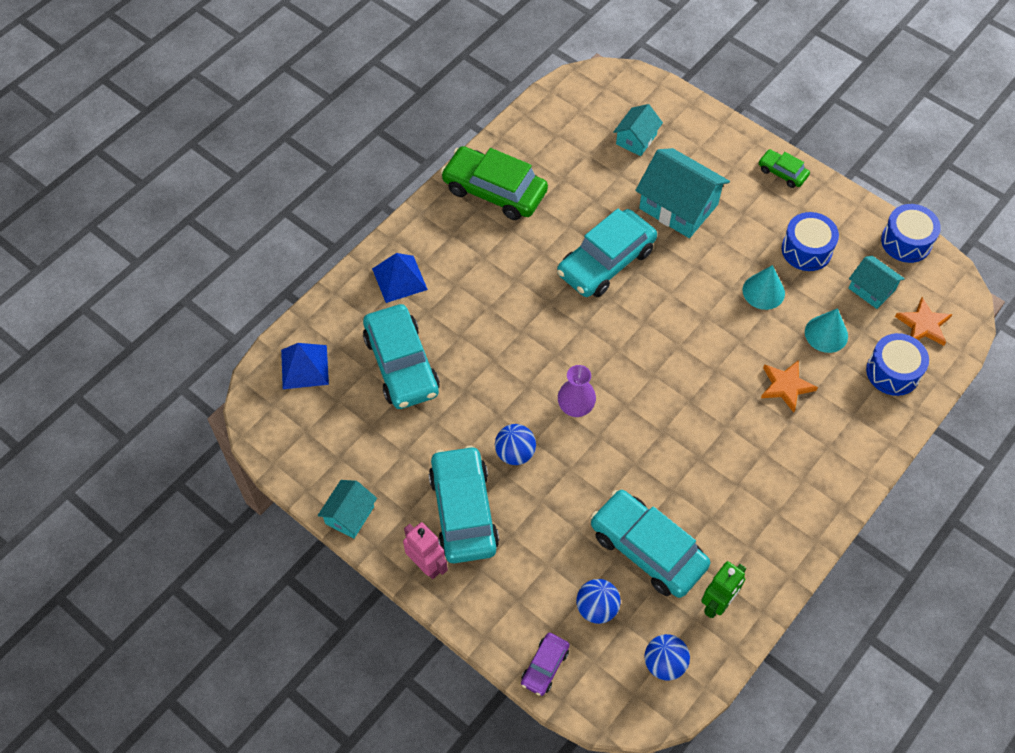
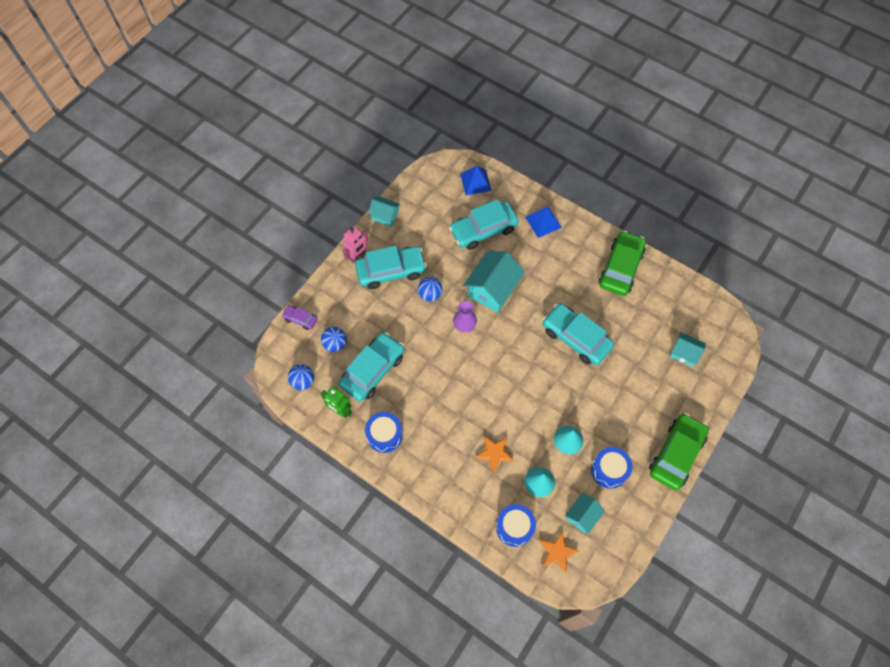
camera: 85 degrees right, 5 degrees up
turquoise house [635,148,730,238] -> turquoise house moved to [463,251,525,313]
green car [759,149,810,188] -> green car [649,413,709,491], size x2.04
blue drum [881,204,941,263] -> blue drum moved to [365,412,403,453]

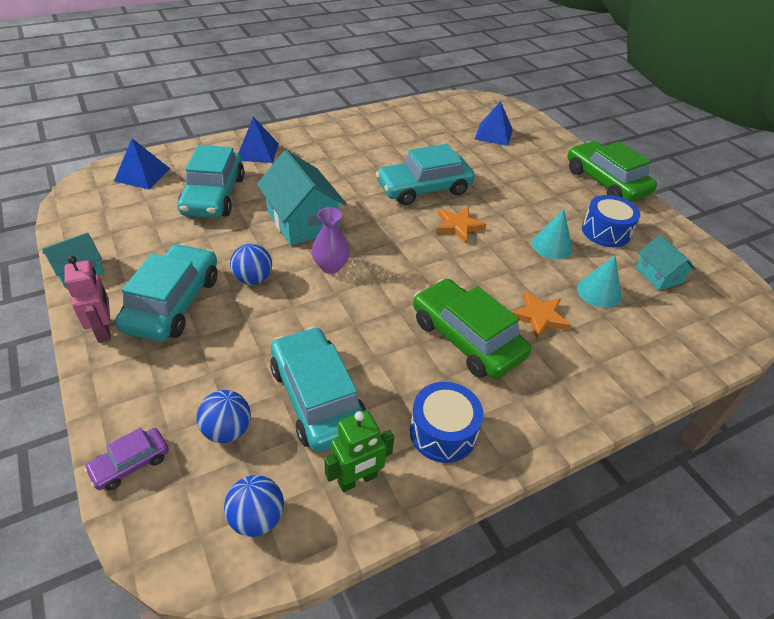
camera: 65 degrees left, 20 degrees down
blue drum [496,504,536,547] -> none
orange star [539,531,579,573] -> orange star moved to [436,207,486,243]
green car [599,231,646,296] -> green car moved to [413,279,531,379]
turquoise house [670,332,706,366] -> blue pyramid [475,101,513,146]

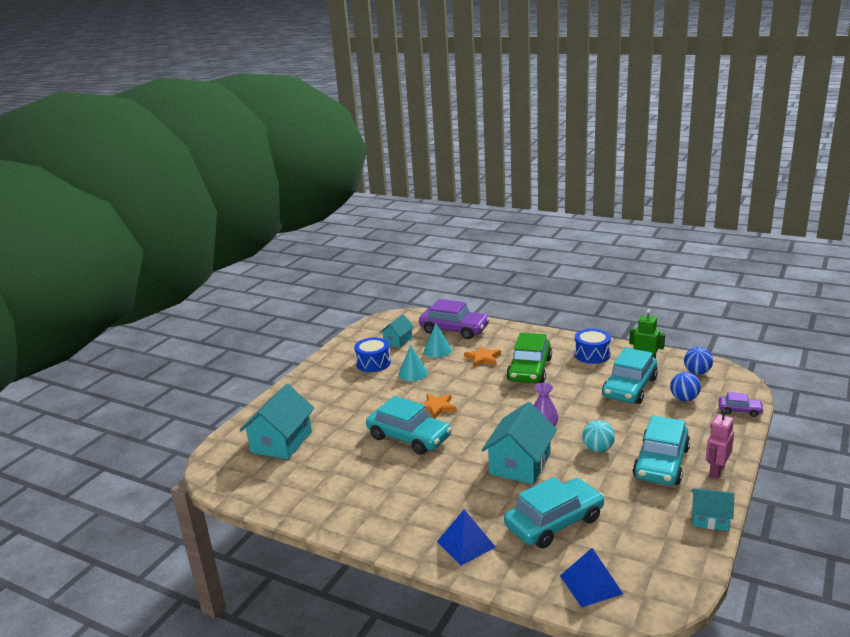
camera: 120 degrees left, 20 degrees down
turquoise car [115,244,218,341] -> turquoise car turned 45 degrees counterclockwise [633,415,690,485]
blue ball [230,243,272,285] -> turquoise ball [582,420,615,452]
blue pyramid [475,101,513,146] -> turquoise house [240,384,314,459]
green car [567,141,657,202] -> none
none -> purple car [419,299,490,339]

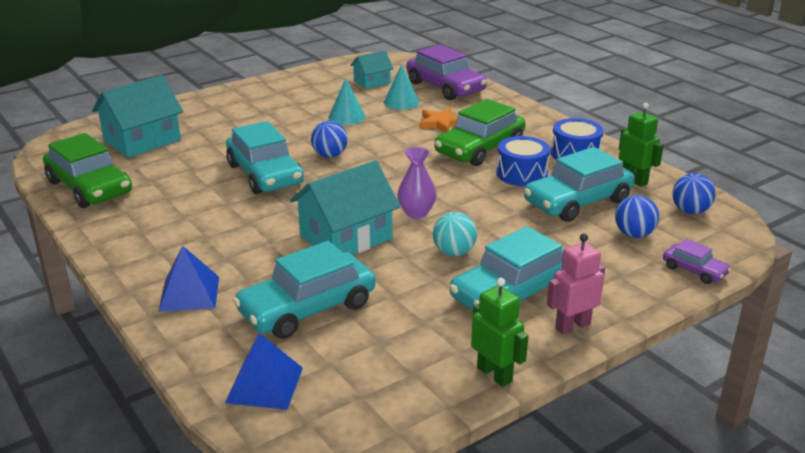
camera: 25 degrees right, 5 degrees up
blue drum [354,337,391,372] -> blue drum moved to [496,136,550,186]
orange star [421,393,457,419] -> blue ball [311,121,348,158]
turquoise car [504,477,604,549] -> turquoise car turned 150 degrees clockwise [233,241,376,339]
turquoise house [692,488,734,531] -> green robot [471,278,528,387]
none -> green car [43,133,132,208]

